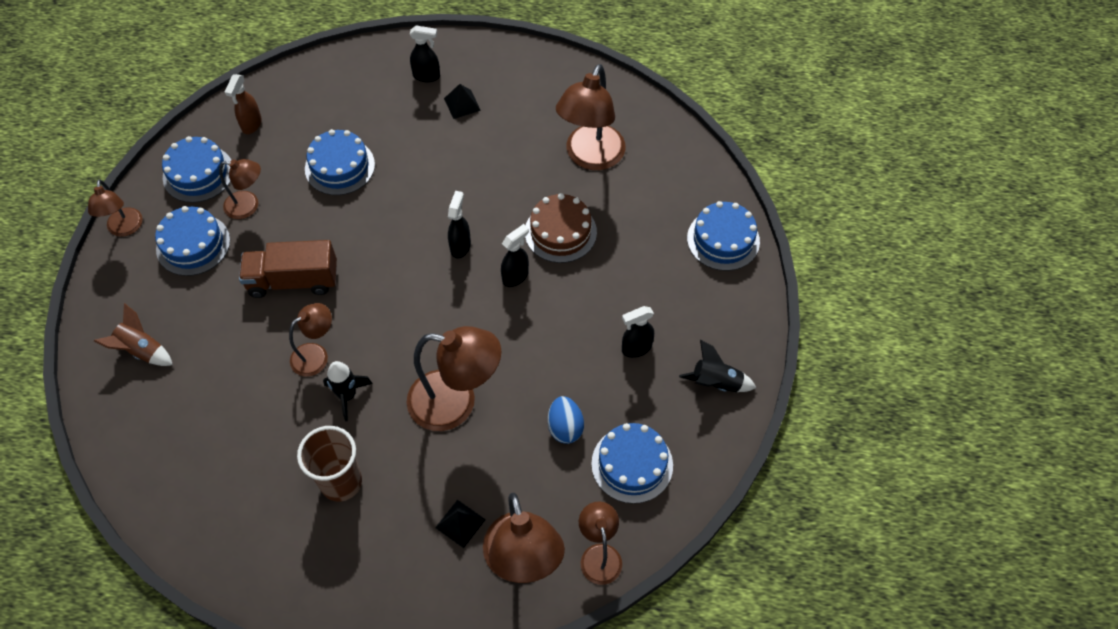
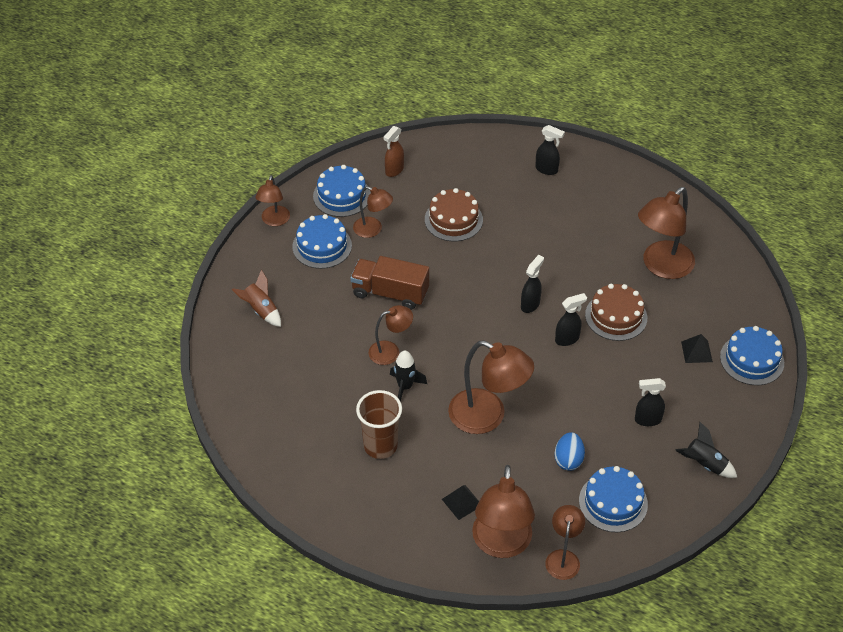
camera: 20 degrees right, 10 degrees down
blue cake [305,129,375,195] -> brown cake [425,188,483,241]
black pyramid [444,84,481,119] -> black pyramid moved to [681,334,713,363]

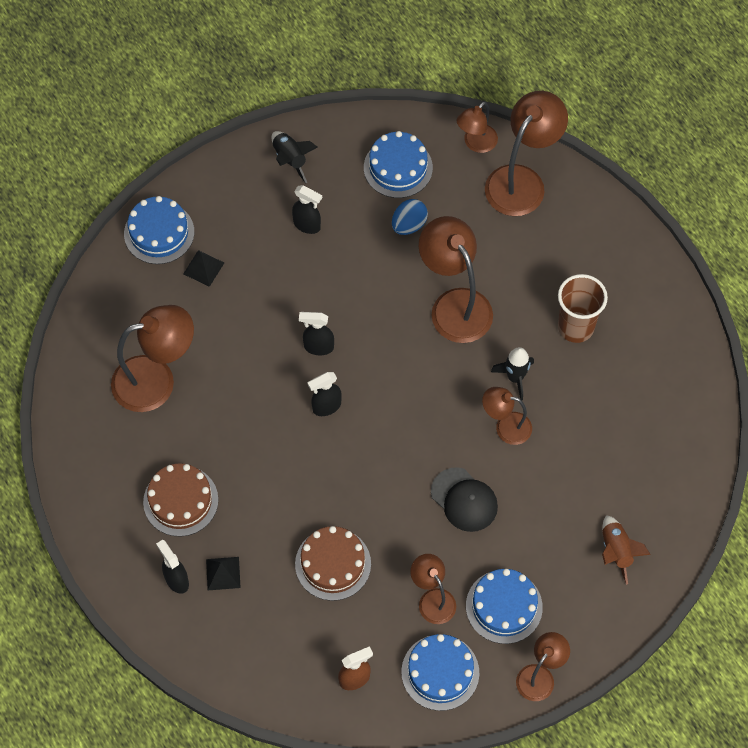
camera: 150 degrees left, 15 degrees up
brown truck [350,256,429,310] -> black cap [431,467,498,532]
black pyramid [442,485,479,520] -> black pyramid moved to [206,557,241,590]
brown cake [585,284,647,341] -> brown cake moved to [143,463,218,536]

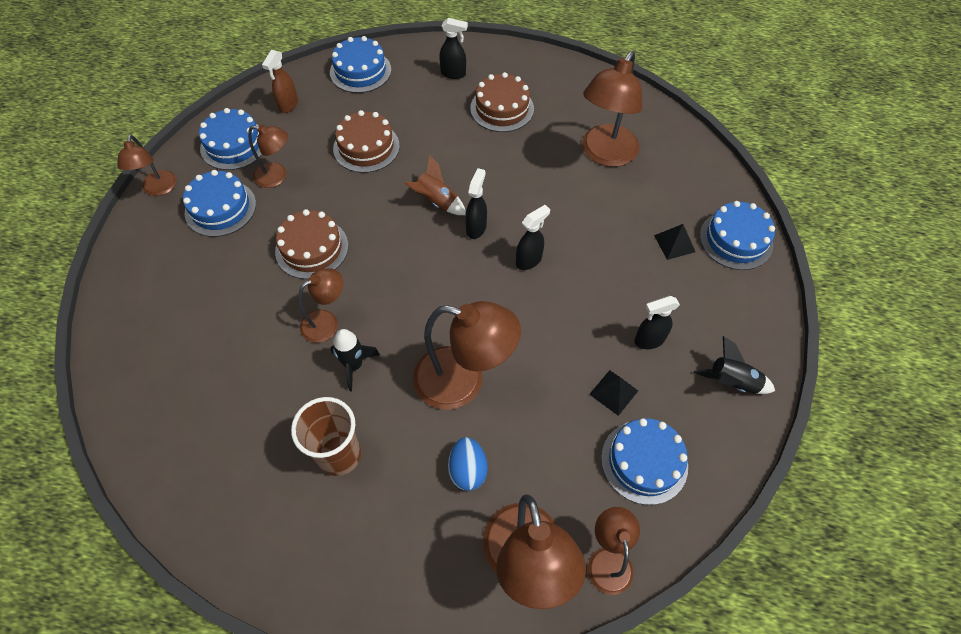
camera: 135 degrees right, 5 degrees down
black pyramid [206,557,241,590] -> black pyramid moved to [589,370,638,416]
blue egg [392,199,428,235] -> blue egg moved to [448,437,488,491]
black cap [431,467,498,532] -> brown cake [275,209,348,279]
brown rocket [602,515,651,585] -> brown rocket moved to [404,155,466,215]
none -> blue cake [330,36,391,93]

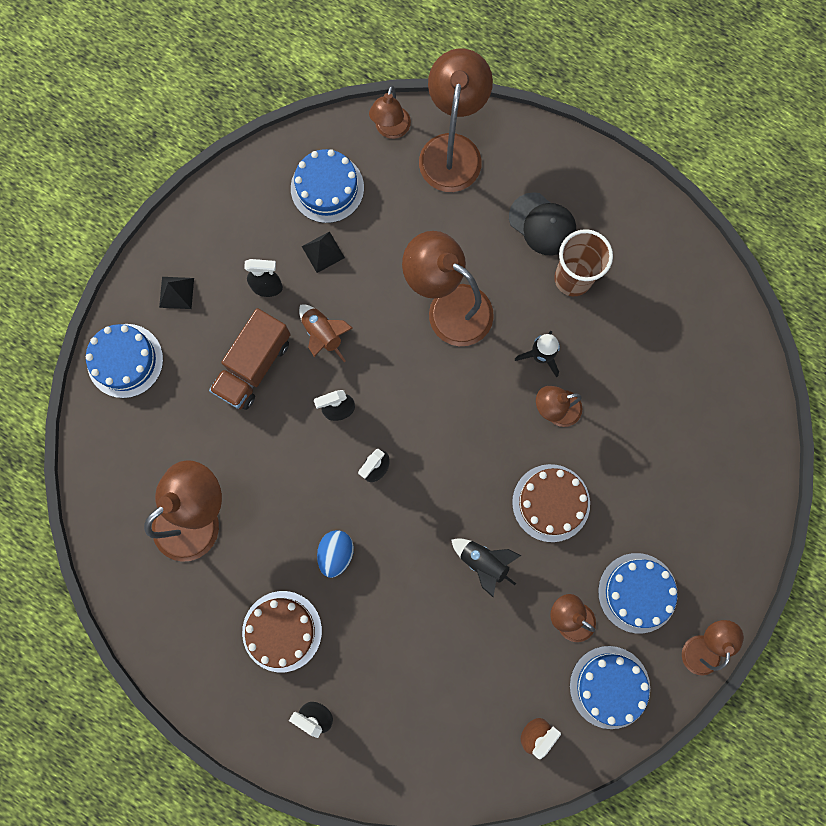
camera: 160 degrees left, 20 degrees up
blue cake [330,36,391,93] -> none
brown cake [333,110,400,173] -> none
brown rocket [404,155,466,215] -> brown rocket moved to [299,305,353,362]
blue egg [448,437,488,491] -> blue egg moved to [317,530,354,578]
black pyramid [654,224,695,260] -> black pyramid moved to [159,277,194,309]
black rocket [694,336,775,394] -> black rocket moved to [451,538,521,597]
none -> brown truck [209,308,291,410]
none -> black cap [509,192,576,256]

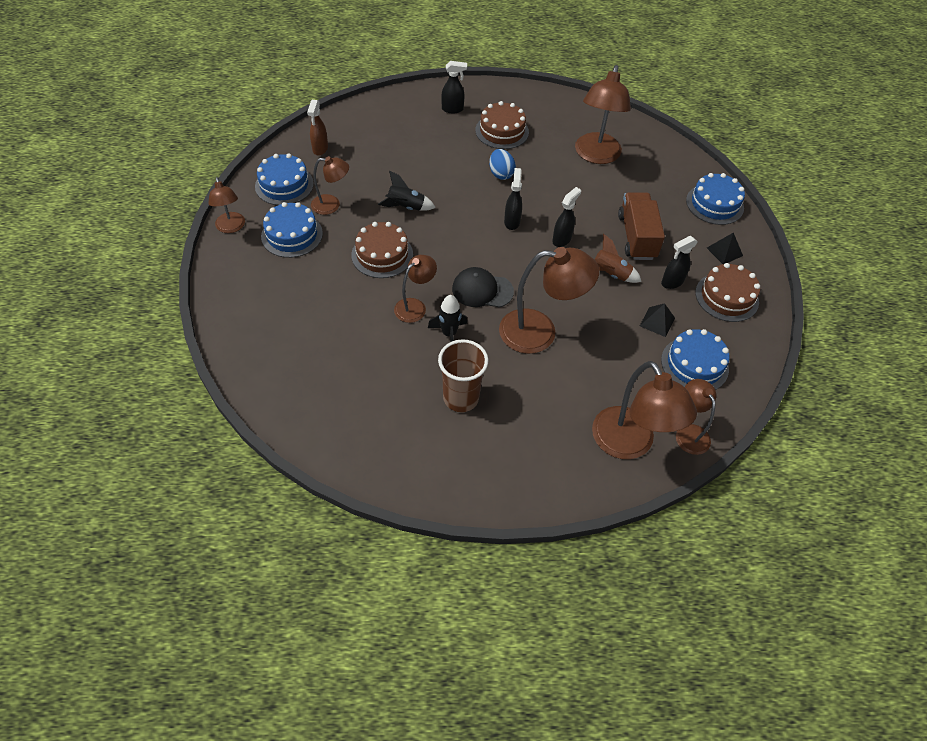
camera: 145 degrees right, 25 degrees down
black cap [509,192,576,256] -> black cap moved to [452,267,514,308]
none -> brown cake [696,263,760,322]

